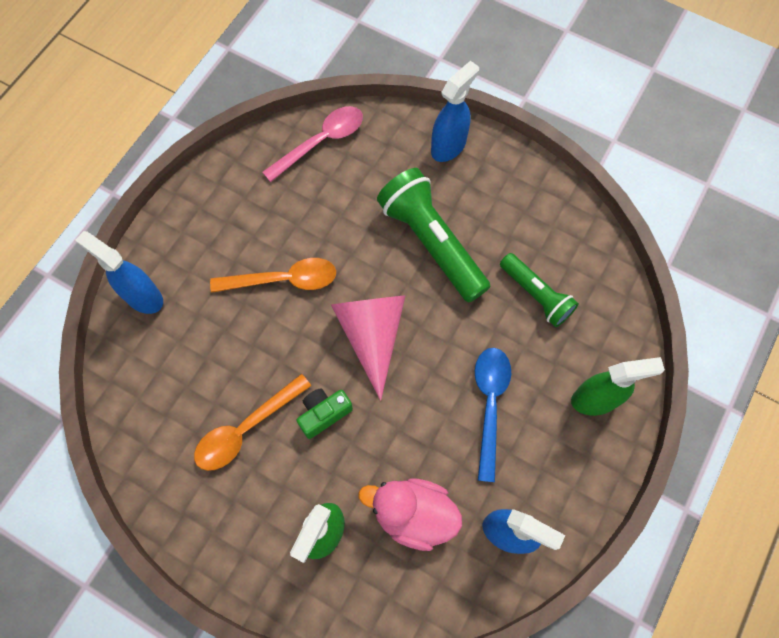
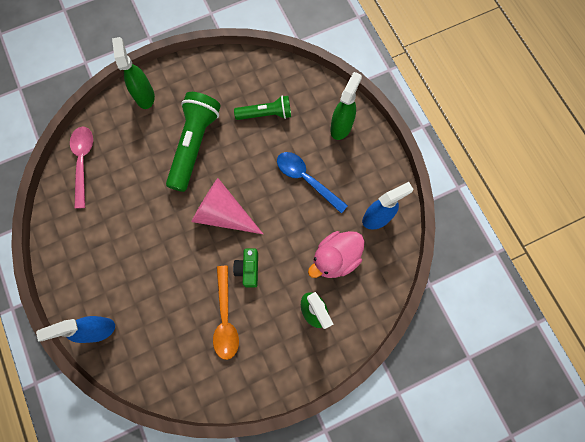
camera: 55 degrees left, 5 degrees up
orange spoon [210,258,336,293] -> none
green flashlight [377,168,490,302] -> green flashlight turned 105 degrees clockwise [166,92,221,192]
blue spray bottle [431,61,479,162] -> green spray bottle [112,37,155,109]

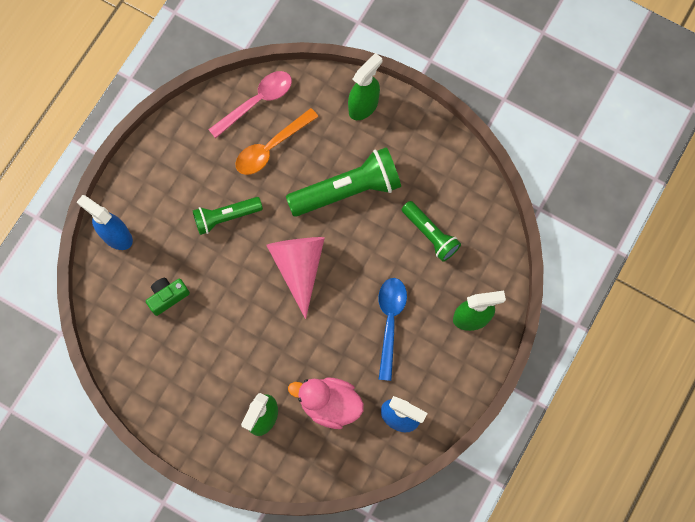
camera: 55 degrees right, 0 degrees up
orange spoon [213,266,239,360] -> orange spoon moved to [235,108,318,175]
green camera [233,248,258,288] -> green camera moved to [146,278,190,316]
none -> green flashlight [192,197,263,235]

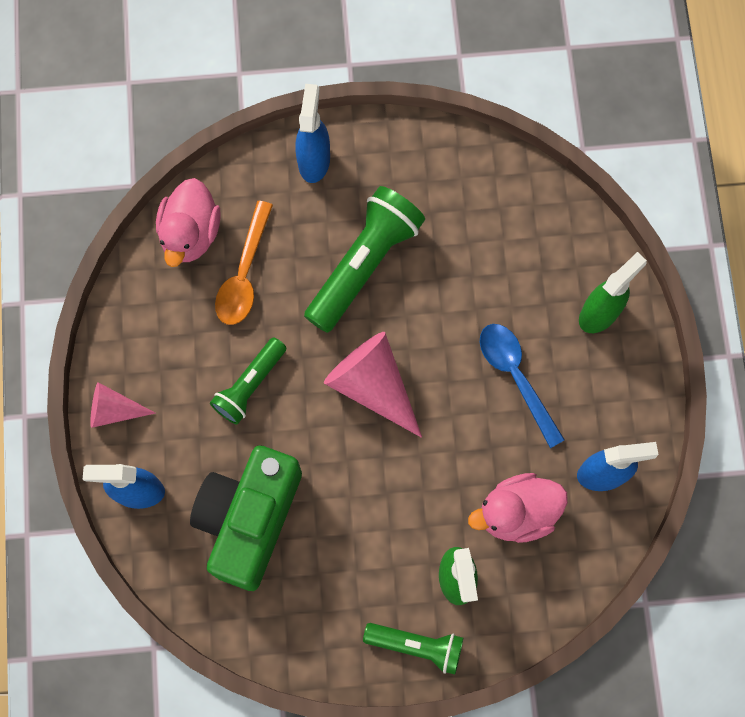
camera: 35 degrees left, 0 degrees up
green camera [146,278,190,316] -> green camera [190,445,302,591], size x2.31
pink spoon [208,71,292,138] -> pink duck [156,178,221,267]
green spray bottle [348,53,382,120] -> blue spray bottle [295,84,330,183]
green flashlight [402,201,461,262] -> green flashlight moved to [363,623,463,675]
none -> pink cone [90,382,156,428]

